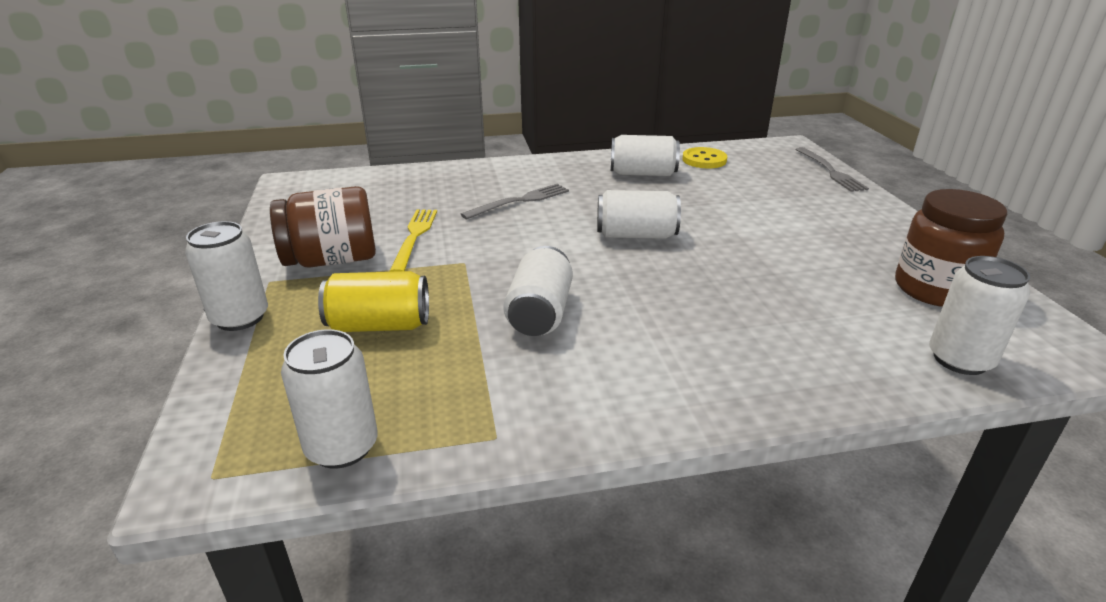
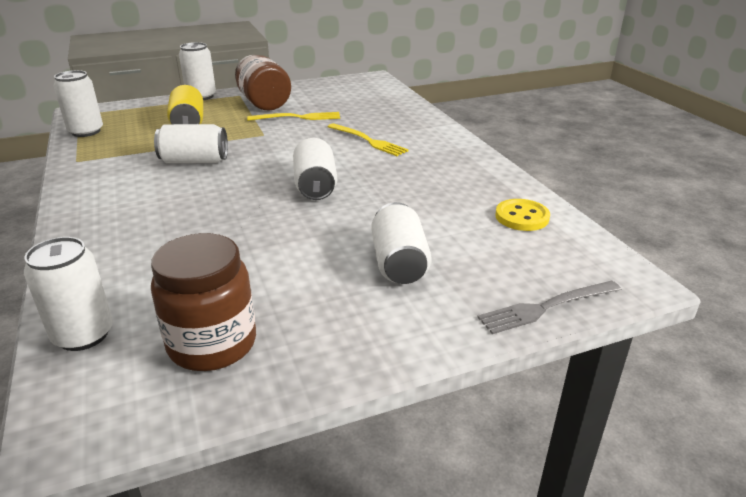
camera: 80 degrees right, 0 degrees up
grey fork [461,184,569,219] -> yellow fork [328,123,409,156]
white can [610,135,680,176] -> white can moved to [371,202,432,284]

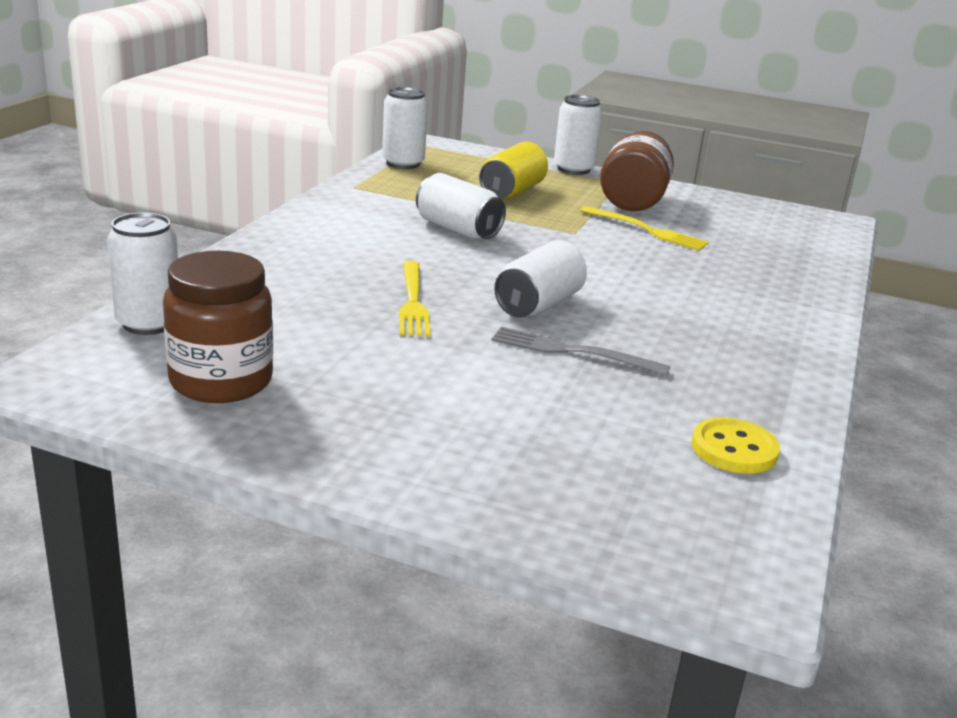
camera: 40 degrees right, 5 degrees down
yellow fork [328,123,409,156] -> yellow fork moved to [399,261,430,336]
white can [371,202,432,284] -> none
grey fork [477,280,621,334] -> grey fork moved to [492,327,670,376]

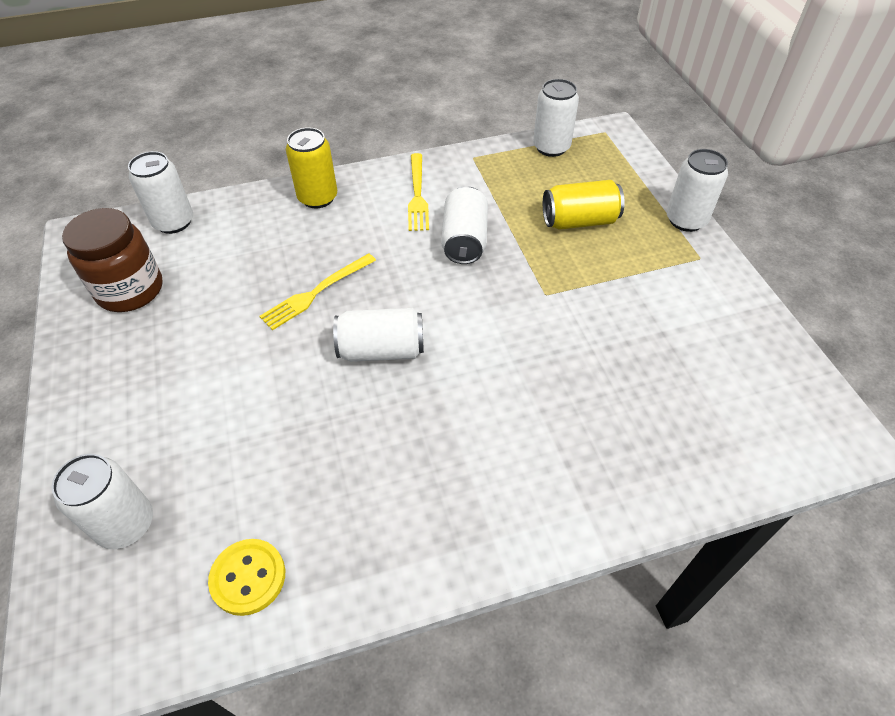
camera: 55 degrees right, 25 degrees up
grey fork [492,327,670,376] -> none
yellow fork [580,206,709,250] -> yellow fork moved to [408,153,429,231]
brown jar [600,131,674,211] -> none
none -> white can [52,454,153,549]
none -> yellow can [286,127,337,209]

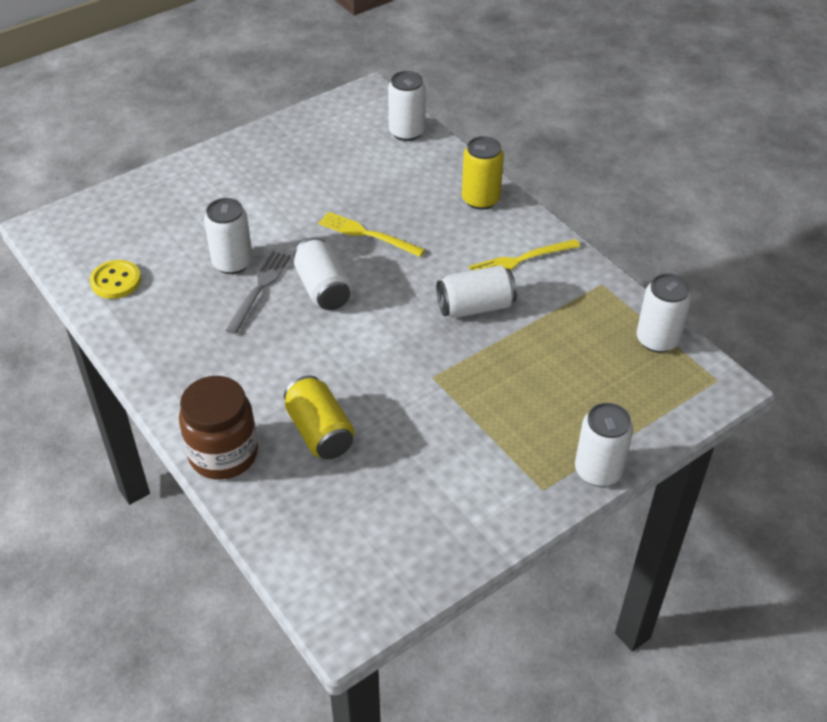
camera: 70 degrees right, 5 degrees down
white can [52,454,153,549] -> white can moved to [204,198,253,274]
brown jar [62,208,163,312] -> brown jar moved to [179,376,258,480]
yellow can [543,180,625,230] -> yellow can moved to [284,375,354,459]
none -> grey fork [225,251,291,334]

